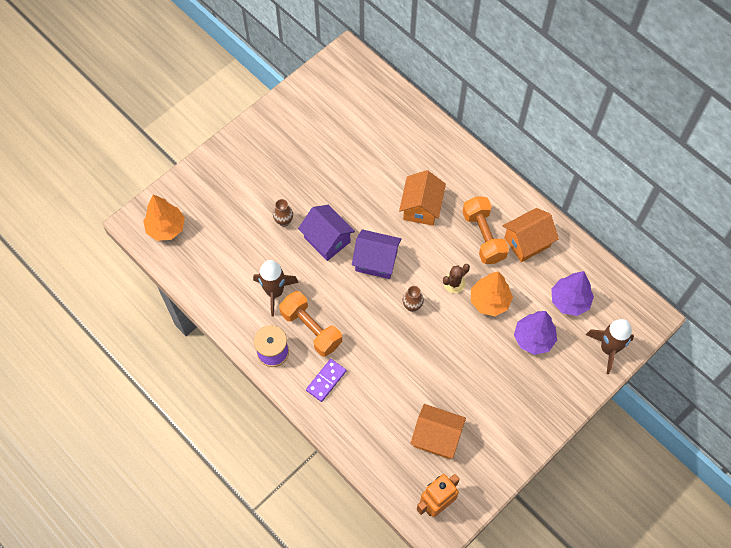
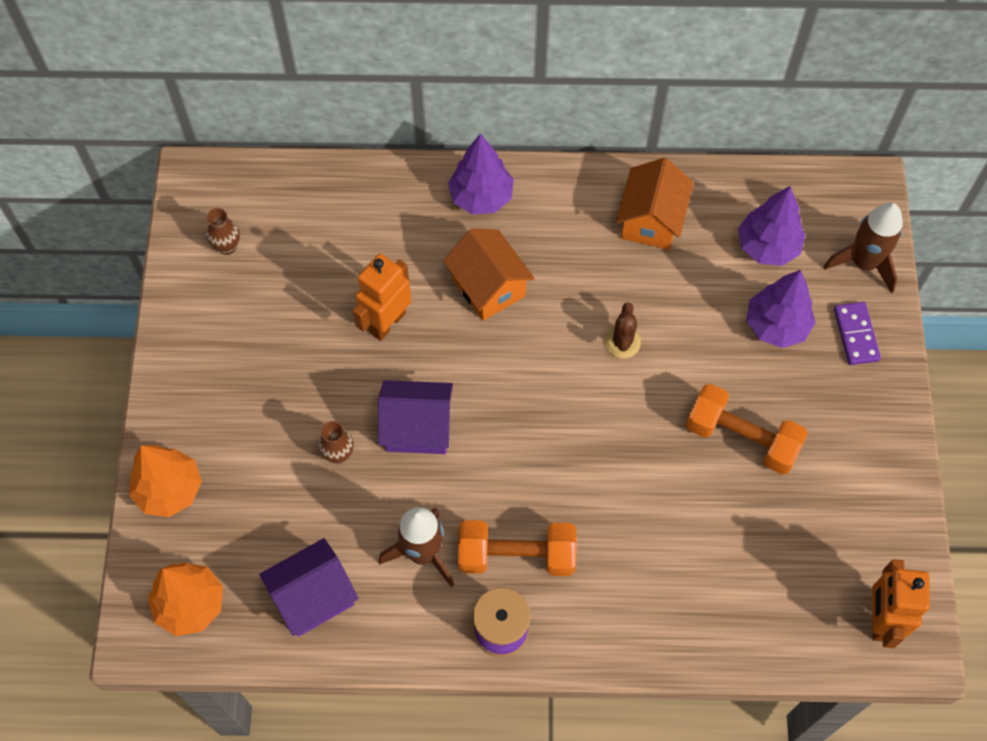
camera: 45 degrees left, 0 degrees up
purple domino [306,359,346,402] -> purple domino moved to [834,302,881,365]
purple house [352,229,401,279] -> purple house moved to [260,538,359,636]
brown vase [403,286,424,312] -> brown vase moved to [206,208,240,255]
orange house [410,404,466,459] -> none
orange dumbbell [462,197,509,264] -> orange dumbbell moved to [686,384,808,474]
orange tree [471,271,513,316] -> orange tree moved to [129,445,202,517]
none -> orange robot [353,254,412,341]
none -> purple tree [448,133,514,214]

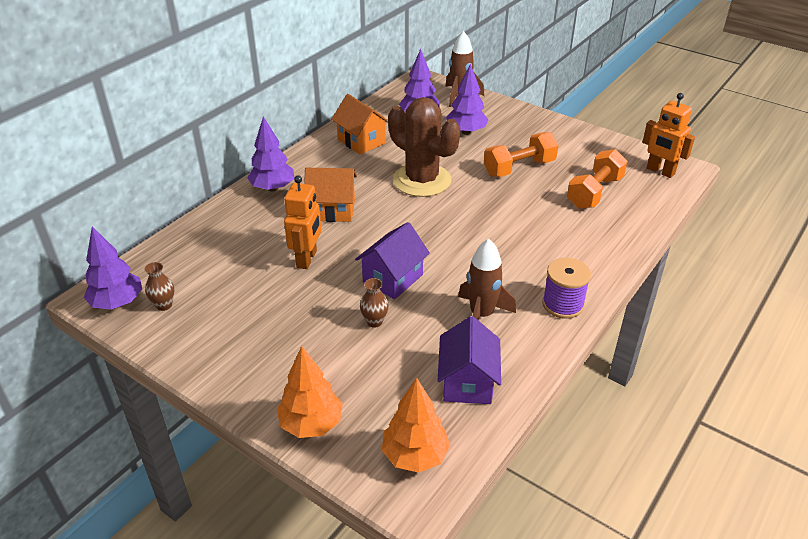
camera: 55 degrees left, 25 degrees down
orange robot [353,254,412,341] -> orange robot turned 150 degrees counterclockwise [284,175,321,269]
orange dumbbell [458,520,577,576] -> orange dumbbell moved to [567,149,628,209]
brown cactus [605,302,641,358] -> brown cactus [388,97,460,197], size x2.41
purple domino [834,302,881,365] -> none
none -> purple tree [84,226,142,310]

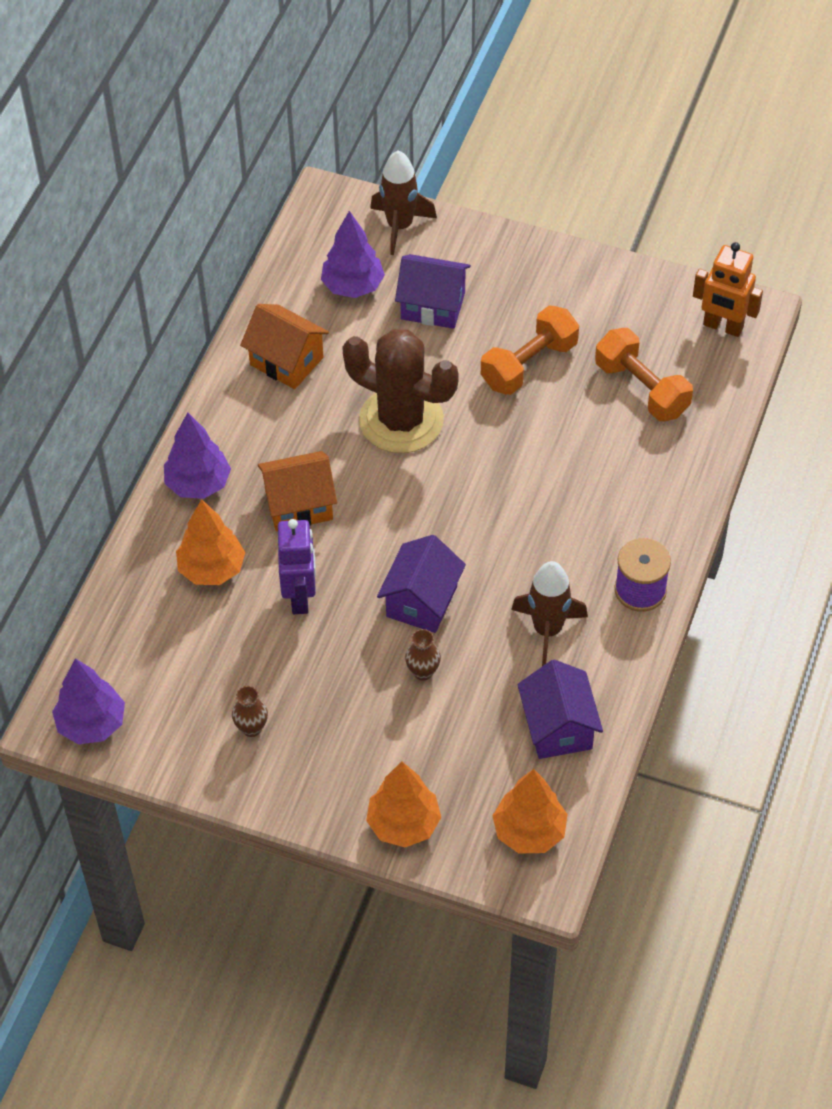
camera: 15 degrees left, 15 degrees up
brown vase [144,262,174,311] -> brown vase moved to [232,686,268,737]
orange robot [284,175,321,269] -> purple robot [278,519,316,614]
purple tree [446,63,489,135] -> purple house [395,254,471,329]
orange dumbbell [567,149,628,209] -> orange dumbbell turned 60 degrees counterclockwise [595,328,693,421]
none -> orange tree [176,499,245,585]

